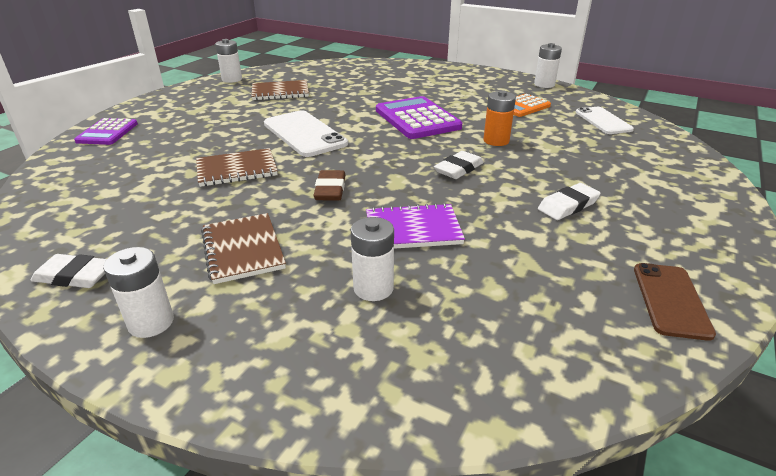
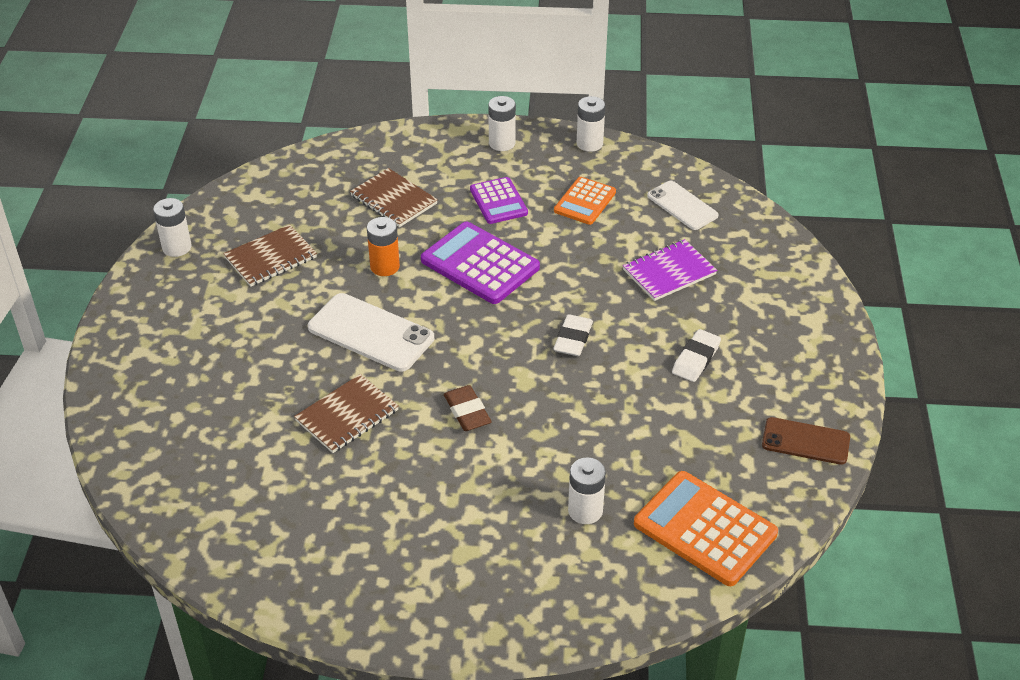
camera: 25 degrees left, 10 degrees up
white eraser [31,254,107,288] -> none
purple calculator [74,118,138,145] -> purple calculator moved to [470,177,528,224]
white battery [103,247,174,338] -> white battery moved to [488,96,516,151]
brown notebook [201,213,286,284] -> brown notebook moved to [350,168,438,227]
purple notebook [366,203,465,249] -> purple notebook moved to [623,239,717,301]
orange battery [483,90,516,146] -> orange battery moved to [367,217,400,276]
brown phone [634,263,716,341] -> brown phone turned 60 degrees counterclockwise [762,417,850,465]
none -> orange calculator [634,471,778,586]

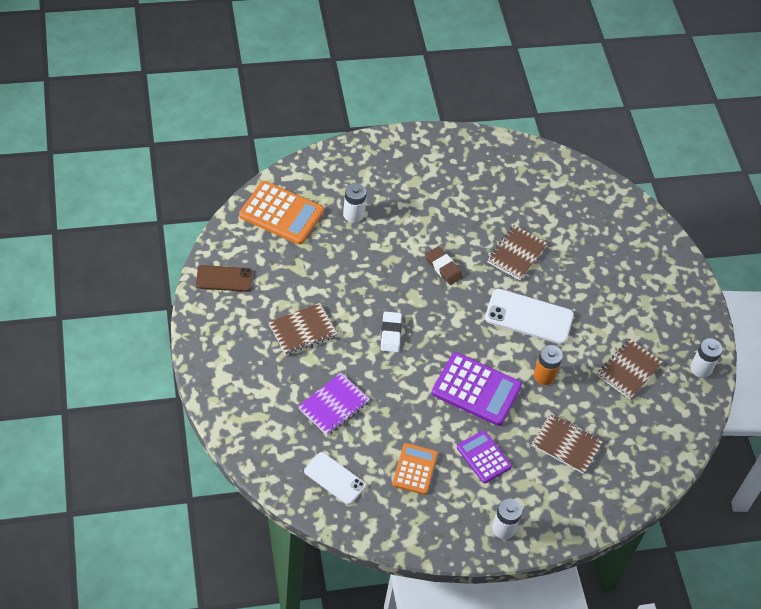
camera: 160 degrees right, 10 degrees up
white battery [577,96,605,152] -> none
white eraser [672,329,721,382] -> brown notebook [268,303,338,355]

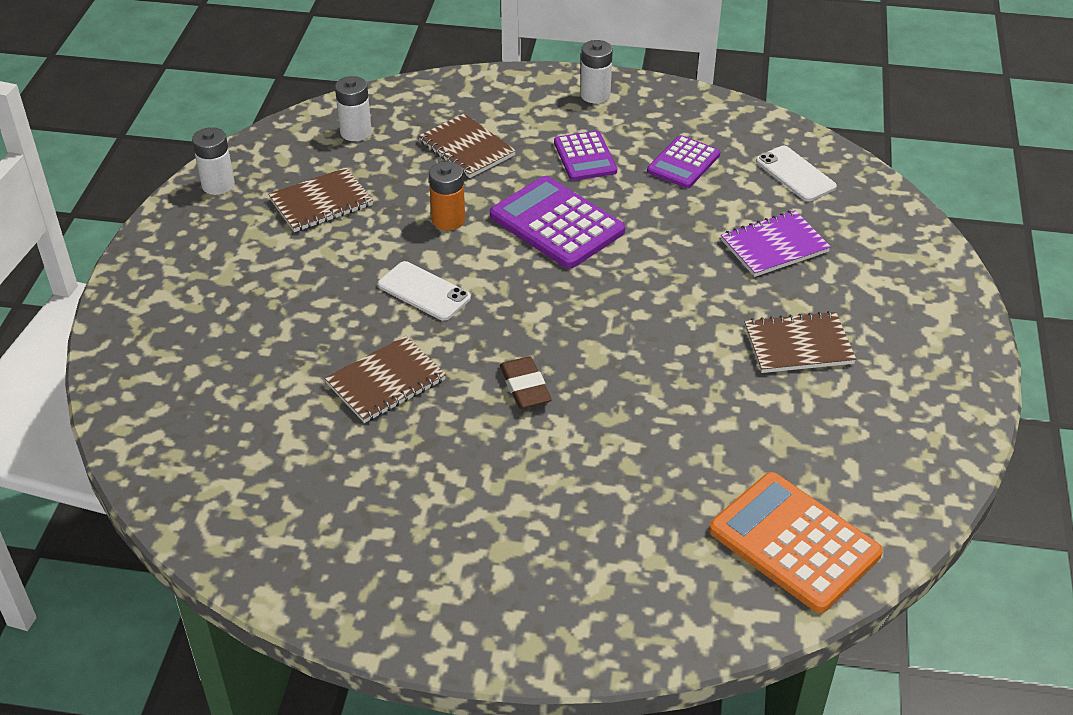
camera: 155 degrees left, 10 degrees down
brown phone [196,265,253,292] -> none
white battery [343,183,366,223] -> white battery moved to [335,76,372,141]
white eraser [381,311,402,352] -> none
orange calculator [392,443,438,495] -> purple calculator [647,135,720,188]
white phone [485,289,574,344] -> white phone [378,261,471,321], size x0.65

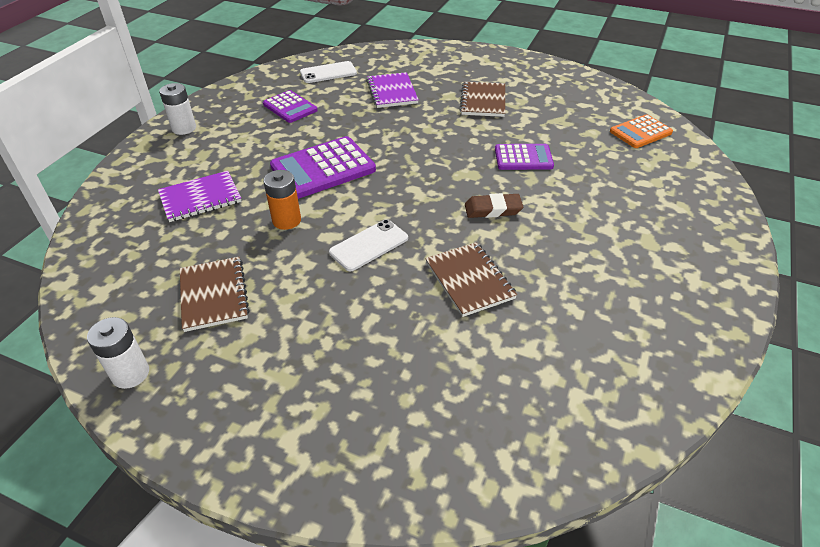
camera: 75 degrees left, 0 degrees up
white battery [335,76,372,141] -> none
brown notebook [418,114,516,178] -> purple notebook [158,171,242,222]
purple calculator [554,131,617,181] -> purple calculator moved to [495,144,554,170]
orange calculator [709,472,883,613] -> orange calculator [610,114,673,148], size x0.62

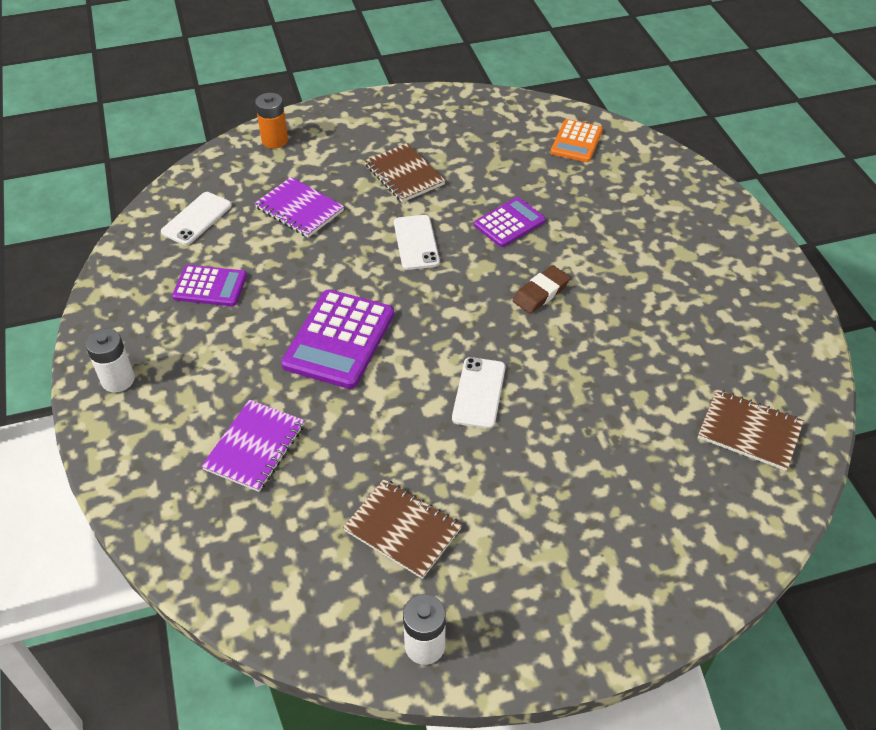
camera: 40 degrees left, 5 degrees up
orange battery [263,170,301,230] -> orange battery moved to [255,93,288,148]
brown notebook [425,242,517,317] -> brown notebook moved to [698,389,804,471]
none -> white phone [394,215,440,270]

